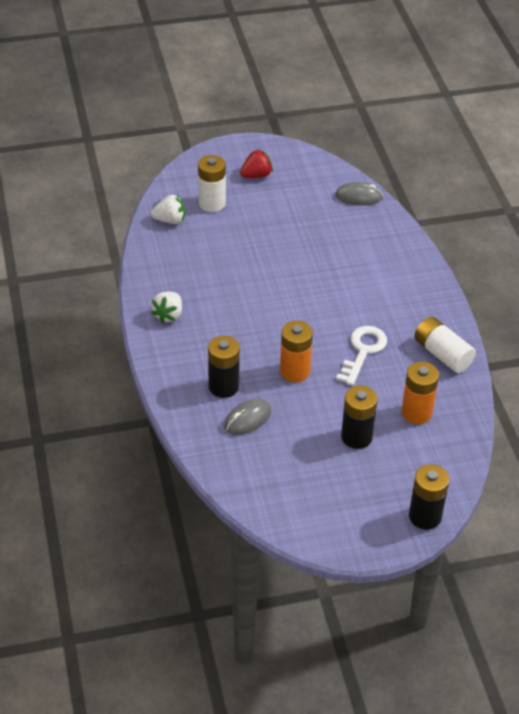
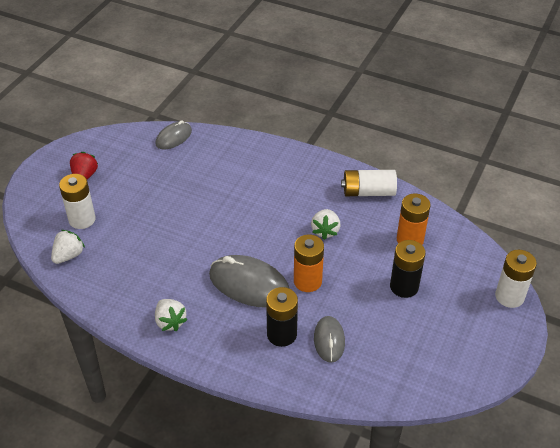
camera: 50 degrees left, 0 degrees up
white key [336,326,387,386] -> white strawberry [311,209,341,240]
black battery [409,464,449,530] -> white battery [495,250,537,308]
none -> grey mouse [209,255,290,308]

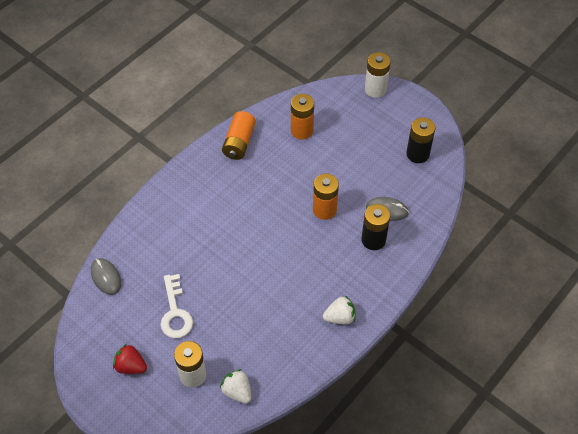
camera: 75 degrees left, 10 degrees up
grey mouse [209,255,290,308] -> none
white strawberry [311,209,341,240] -> none
white battery [341,170,397,196] -> orange battery [222,111,256,160]
black battery [390,240,425,298] -> black battery moved to [406,117,435,163]
none -> white key [160,274,193,338]

